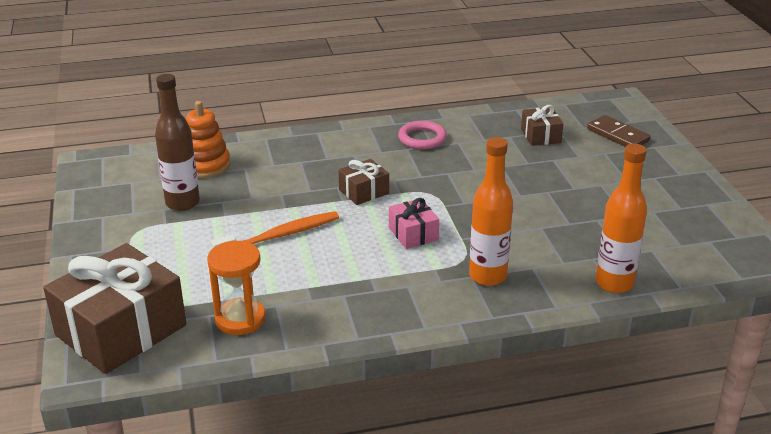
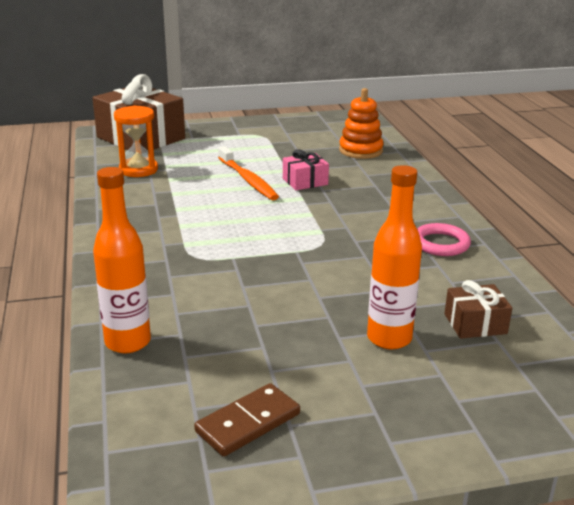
camera: 90 degrees right, 5 degrees down
brown bottle [155,74,200,211] -> none
brown gift [338,159,389,205] -> none
pink gift [389,198,439,249] -> pink gift moved to [283,149,329,190]
orange bottle [469,137,513,286] -> orange bottle moved to [367,165,422,349]
brown domino [587,115,650,147] -> brown domino moved to [194,383,300,457]

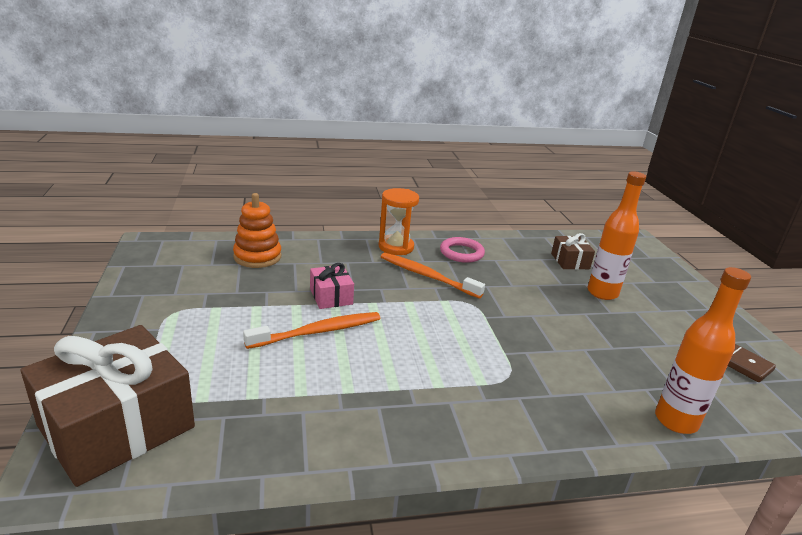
camera: 90 degrees left, 0 degrees up
orange hourglass [114,105,158,177] -> orange hourglass moved to [379,188,419,255]
none -> orange toothbrush [381,253,485,298]

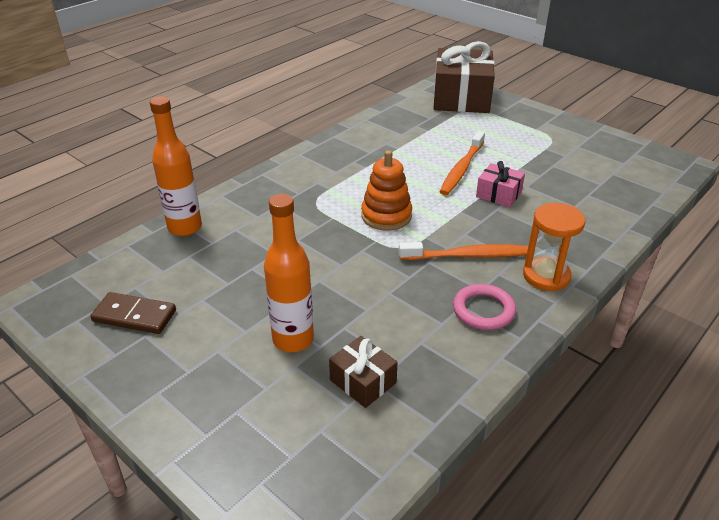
camera: 145 degrees right, 10 degrees up
orange stacking toy [233,193,282,268] -> orange stacking toy moved to [361,150,412,231]

